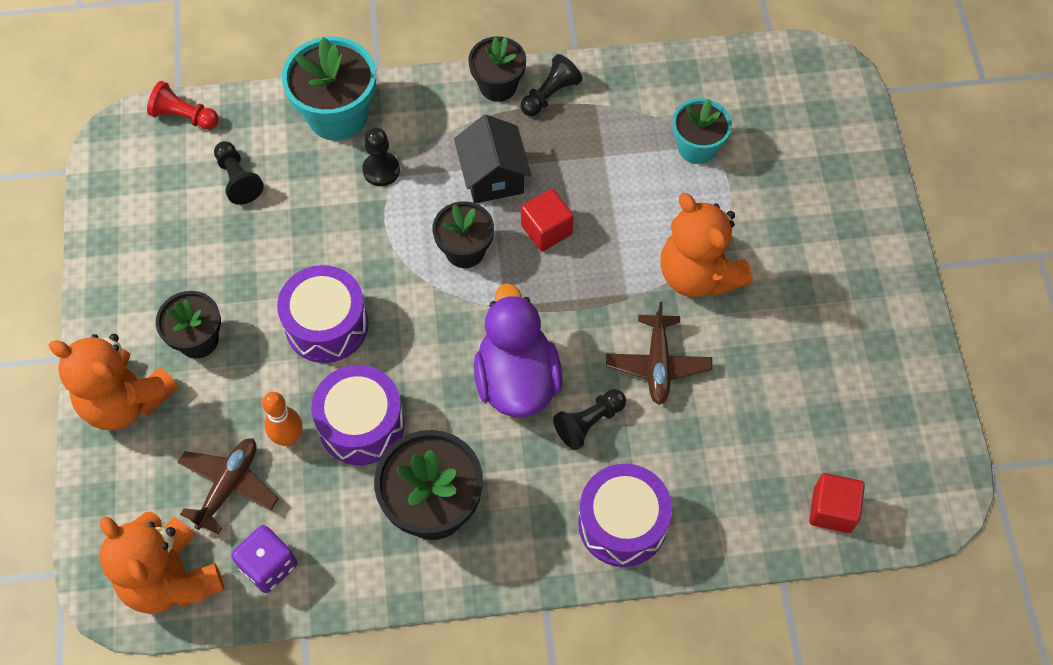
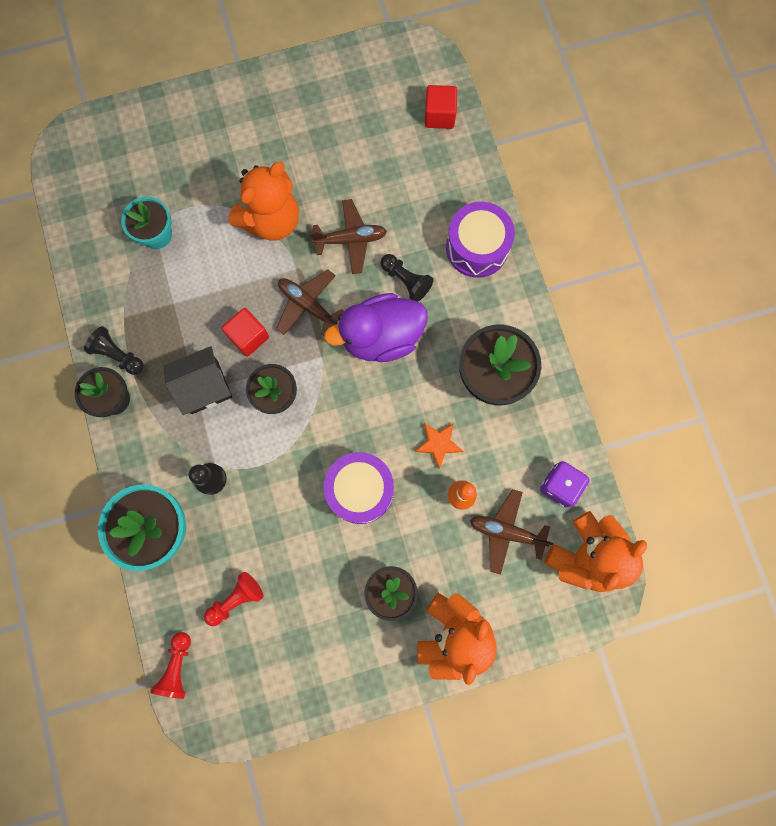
camera: 100 degrees left, 15 degrees up
black pawn [214,141,264,205] -> red pawn [204,572,263,626]
purple drum [311,365,405,465] -> orange star [415,423,463,468]
none -> brown plane [276,270,344,336]

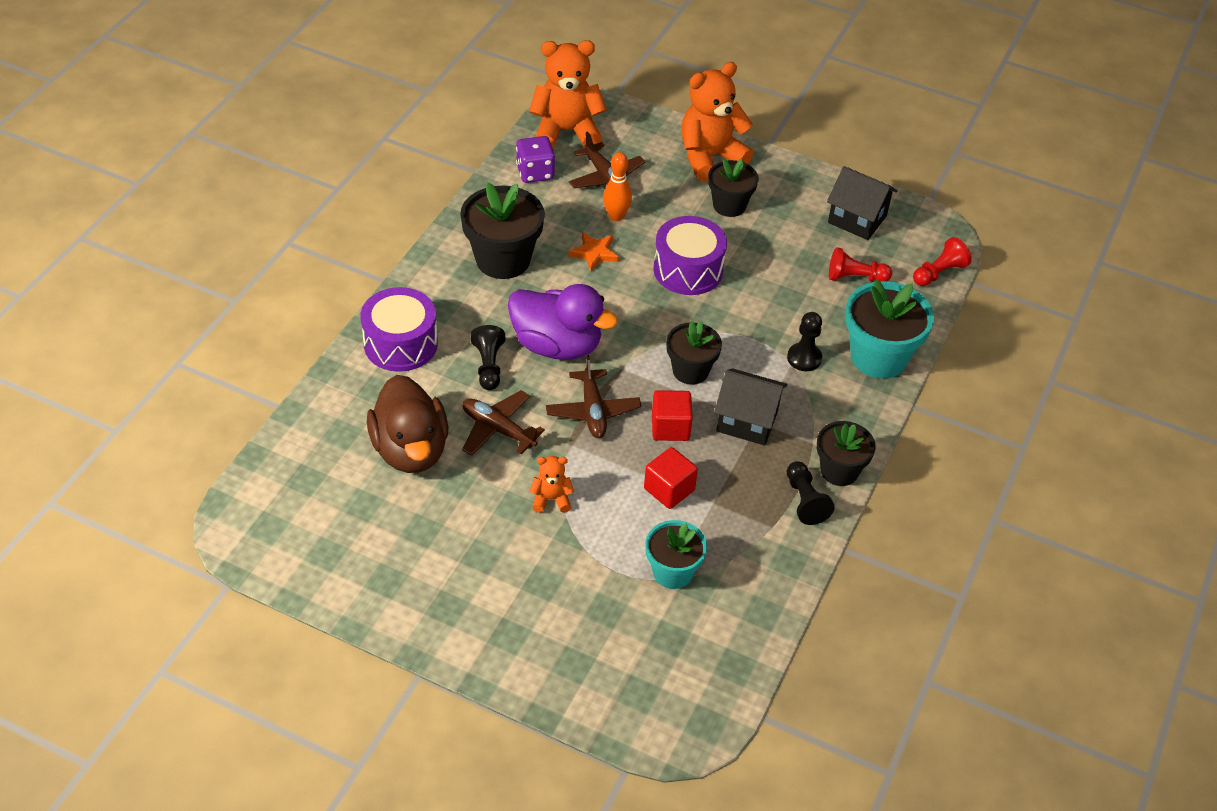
camera: 140 degrees left, 30 degrees down
orange teddy bear [228,162,299,241] -> orange teddy bear [529,456,574,513], size x0.47
red cube [425,85,457,129] -> red cube moved to [644,447,698,509]
none -> brown duck [367,375,448,473]
none -> black house [827,166,898,240]

